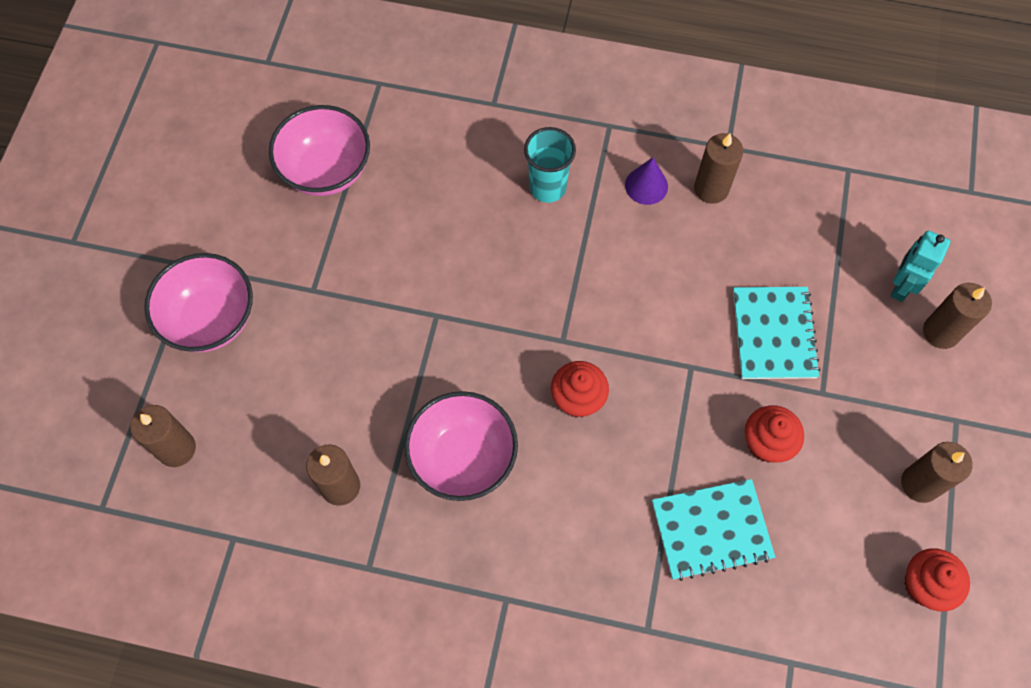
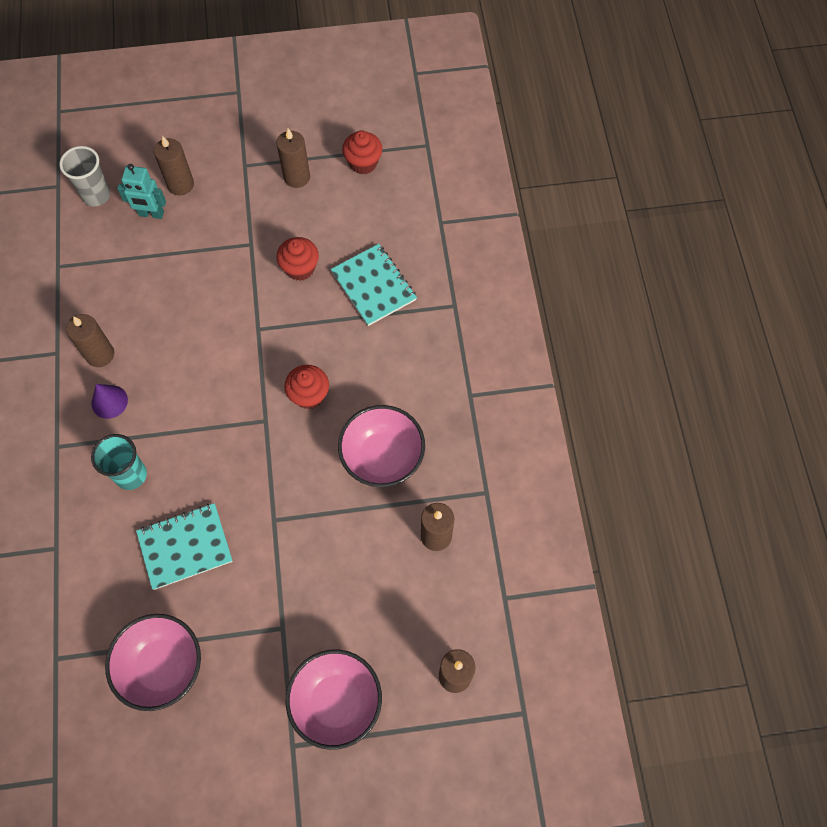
camera: 110 degrees left, 0 degrees up
turquoise notebook [733,287,820,379] -> turquoise notebook moved to [136,503,233,590]
none -> grey cup [59,146,110,206]

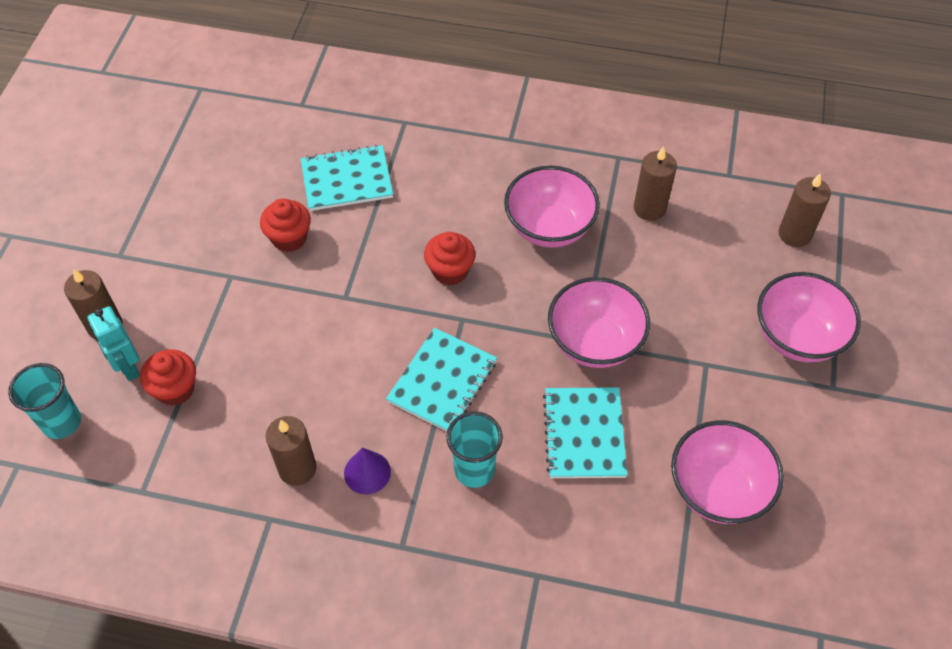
camera: 70 degrees left, 10 degrees down
grey cup [59,146,110,206] -> turquoise cup [8,363,81,439]
turquoise robot [117,164,166,219] -> turquoise robot turned 120 degrees clockwise [87,306,140,381]
brown candle [276,129,310,188] -> none
red cupcake [342,130,382,174] -> red cupcake moved to [140,349,196,406]
none -> turquoise notebook [386,328,497,432]
none -> pink bowl [548,277,650,368]

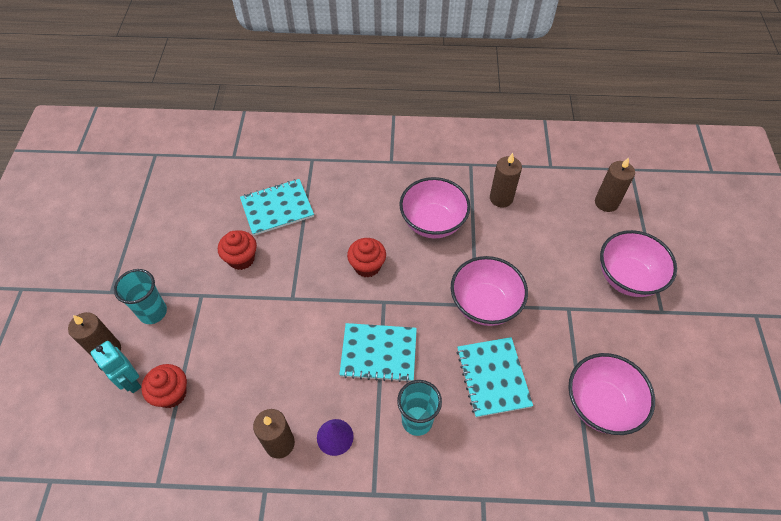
camera: 10 degrees left, 0 degrees up
turquoise cup [8,363,81,439] -> turquoise cup moved to [114,269,167,324]
turquoise notebook [386,328,497,432] -> turquoise notebook turned 75 degrees clockwise [339,323,417,383]

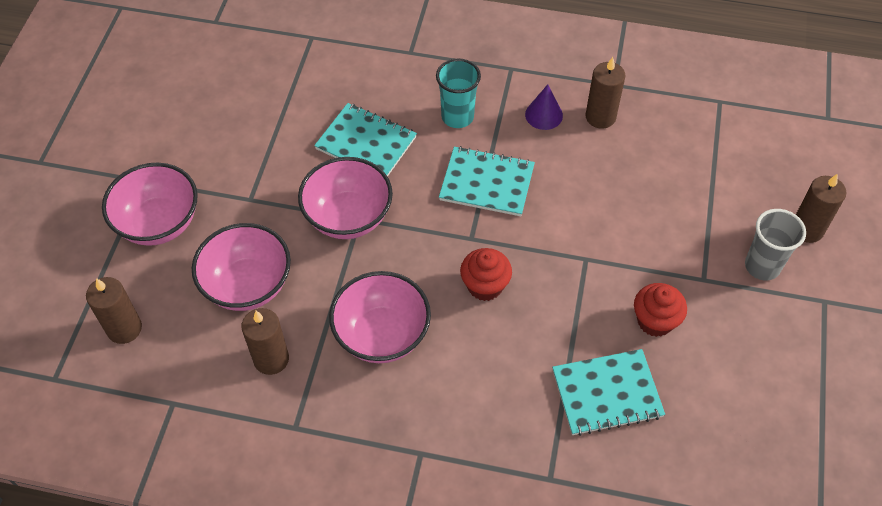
camera: 170 degrees left, 0 degrees up
turquoise robot [91,341,141,393] -> none
turquoise cup [114,269,167,324] -> grey cup [745,209,806,281]
red cupcake [141,364,187,408] -> none
turquoise notebook [457,337,533,417] -> turquoise notebook turned 60 degrees counterclockwise [314,103,417,177]
pink bowl [568,353,655,435] -> pink bowl moved to [192,223,291,311]

